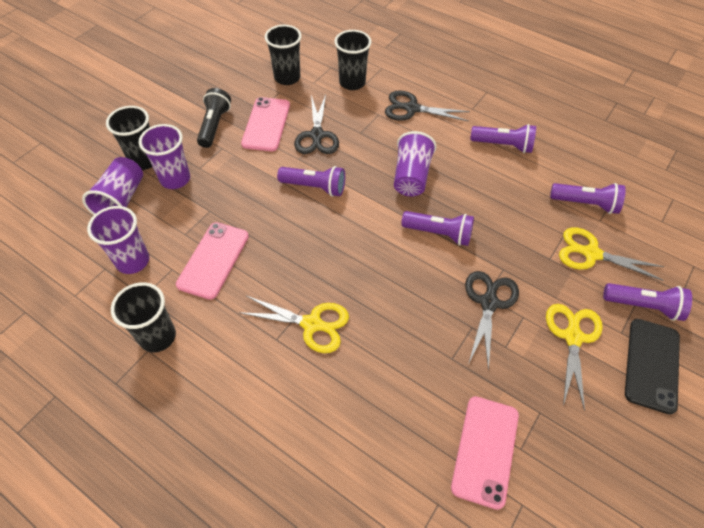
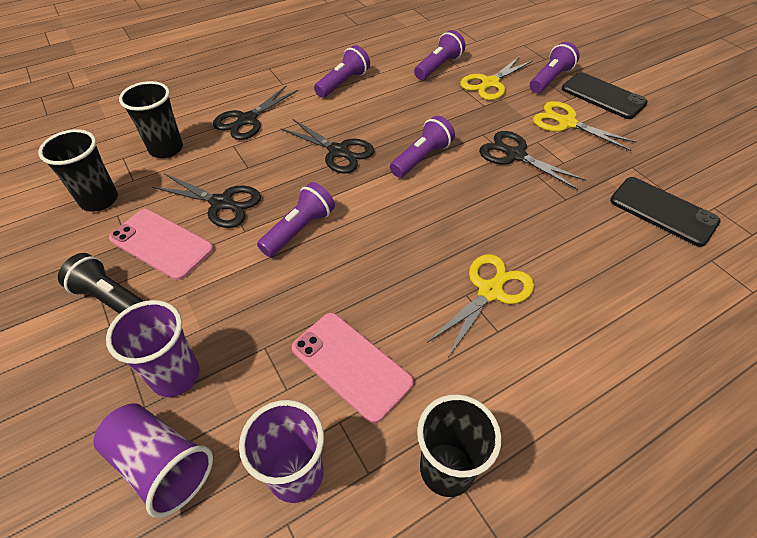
camera: 65 degrees left, 5 degrees down
black cup [106,106,152,170] -> none
purple cup [394,131,436,197] -> black scissors [280,119,374,174]
pink phone [451,396,519,510] -> black phone [610,177,721,247]

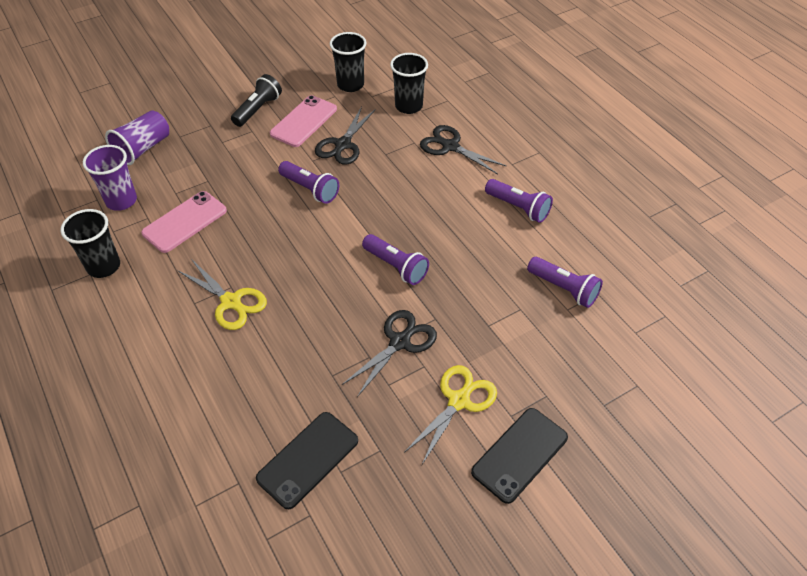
camera: 90 degrees right, 0 degrees up
purple cup [106,300,200,397] -> none
black scissors [280,119,374,174] -> none
yellow scissors [460,56,533,100] -> none
purple flashlight [530,42,579,93] -> none

